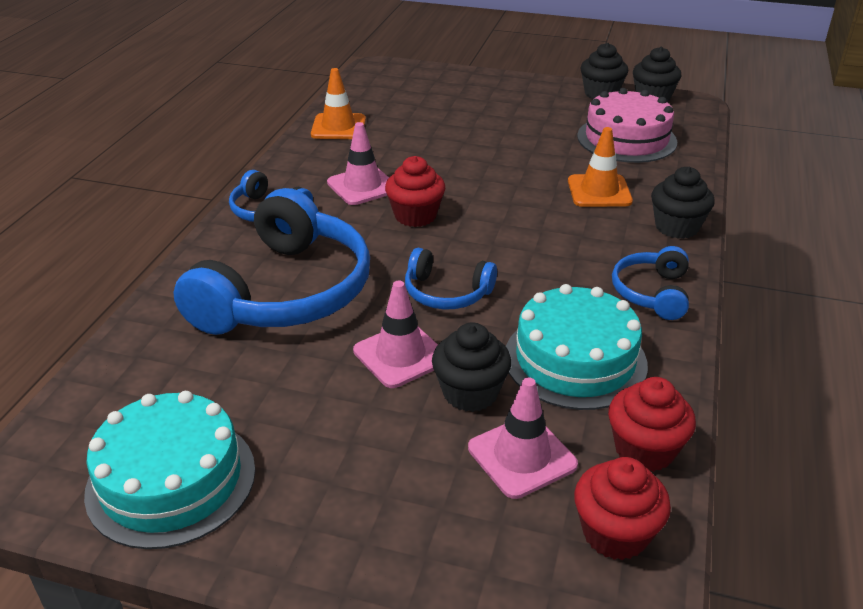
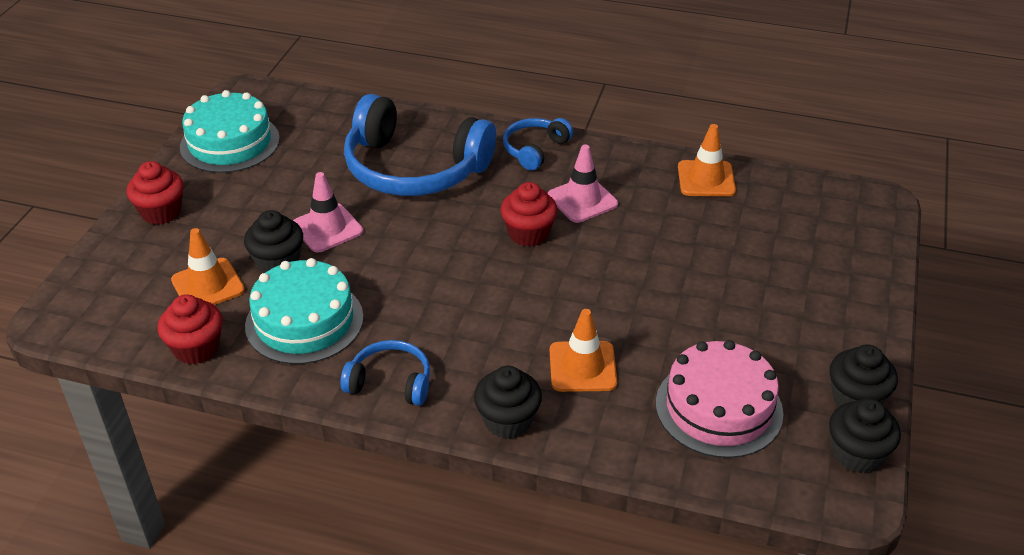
camera: 90 degrees right, 5 degrees up
blue headphones [405,248,497,309] -> none
pink traffic cone [468,377,578,499] -> orange traffic cone [171,228,245,305]
red cupcake [574,457,671,560] -> red cupcake moved to [126,161,184,225]

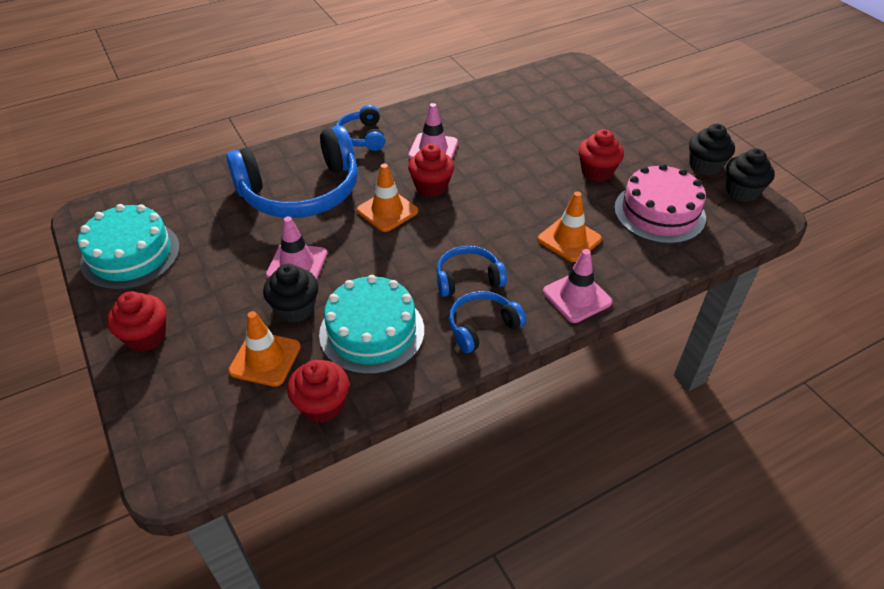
camera: 45 degrees left, 5 degrees up
black cupcake [474,366,542,439] -> pink traffic cone [543,249,612,323]
orange traffic cone [678,124,736,197] -> orange traffic cone moved to [357,163,418,232]
none -> blue headphones [436,246,507,297]
none -> red cupcake [579,129,624,182]

